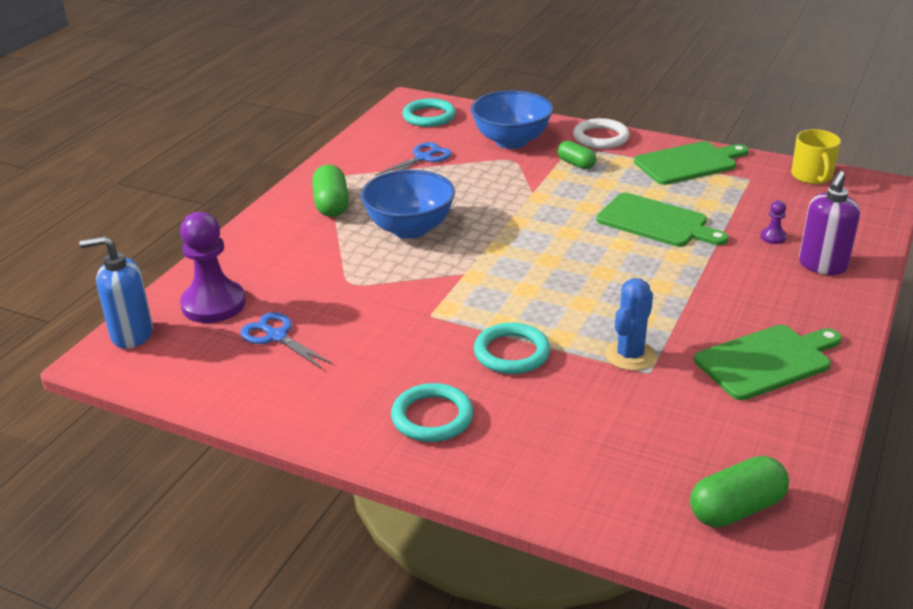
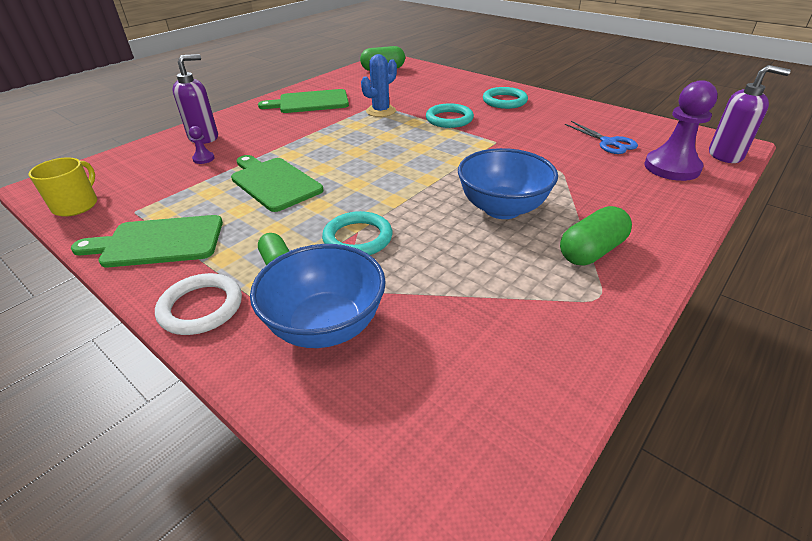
camera: 165 degrees left, 5 degrees up
blue soap dispenser [79,236,153,349] -> purple soap dispenser [709,65,791,163]
green capsule [312,165,349,217] -> green capsule turned 45 degrees clockwise [560,206,632,266]
blue scissors [375,142,452,176] -> none
turquoise ring [402,98,456,127] -> turquoise ring moved to [322,211,393,255]

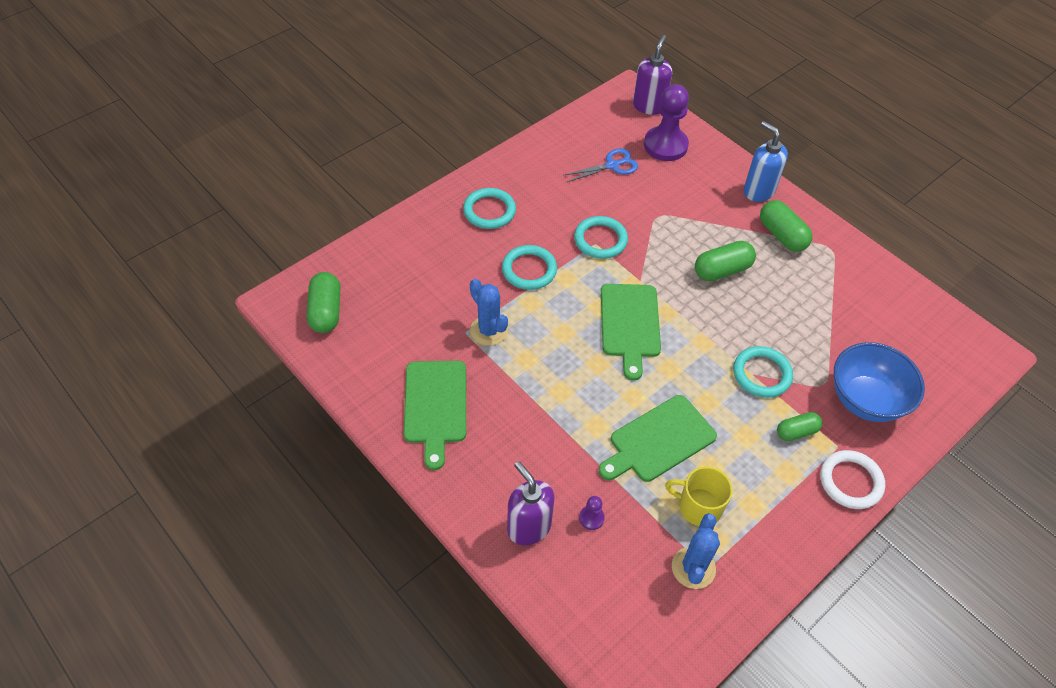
camera: 85 degrees left, 15 degrees up
yellow mug [29,157,97,217] -> yellow mug moved to [665,467,733,526]
green cutting board [71,215,223,268] -> green cutting board moved to [601,284,661,381]
blue bowl [458,148,558,219] -> green capsule [695,241,756,281]
none -> turquoise ring [574,216,628,259]
none -> blue cactus [672,513,720,589]
none -> blue soap dispenser [744,121,788,202]

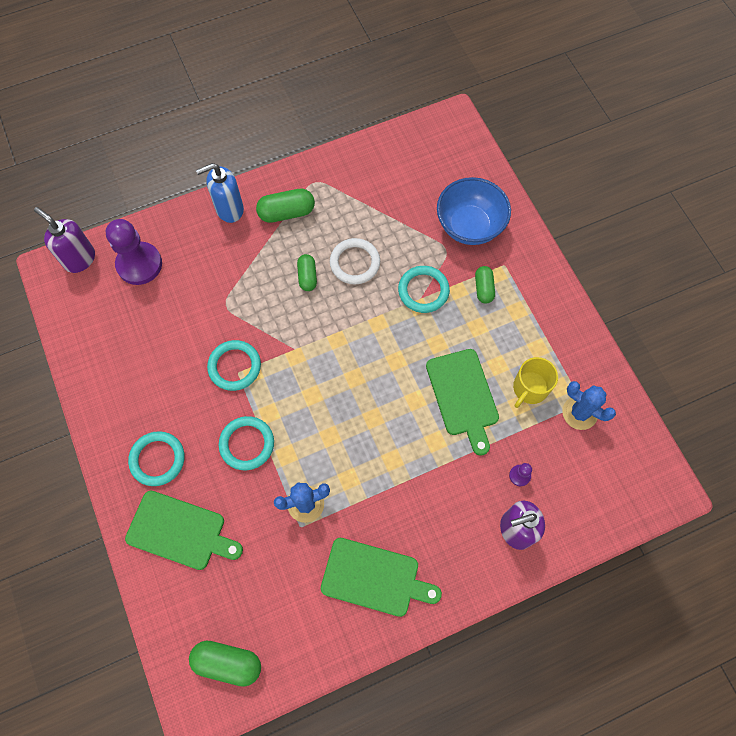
camera: 70 degrees left, 15 degrees up
blue scissors [563,148,638,182] -> none
green cutting board [601,284,661,381] -> green cutting board moved to [125,490,243,570]
green capsule [695,241,756,281] -> green capsule [297,254,317,291], size x0.65
white ring [820,450,885,509] -> white ring moved to [330,238,380,284]

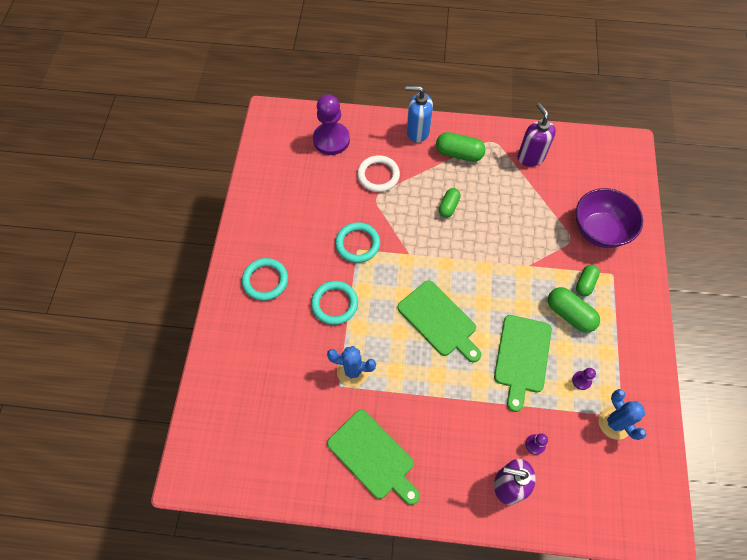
camera: 30 degrees right, 5 degrees down
purple soap dispenser [34,207,95,273] -> purple soap dispenser moved to [518,103,556,167]
green cutting board [125,490,243,570] -> green cutting board moved to [397,281,481,362]
green capsule [189,641,261,687] -> green capsule moved to [548,287,600,333]
white ring [330,238,380,284] -> white ring moved to [357,155,400,192]
turquoise ring [398,266,450,313] -> none
blue bowl [437,177,511,245] -> purple bowl [576,188,643,248]
yellow mug [513,357,558,408] -> purple pawn [572,368,596,390]

